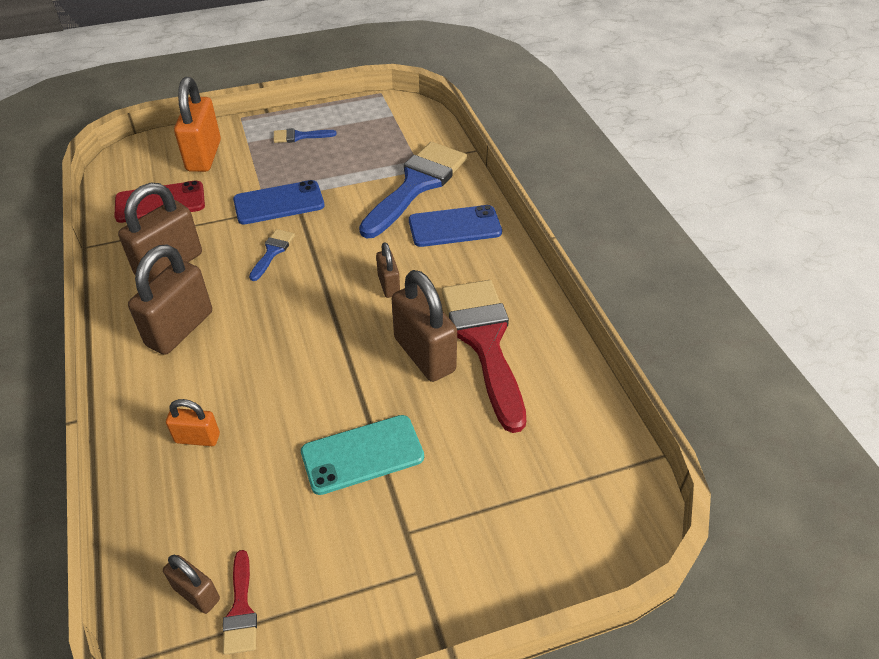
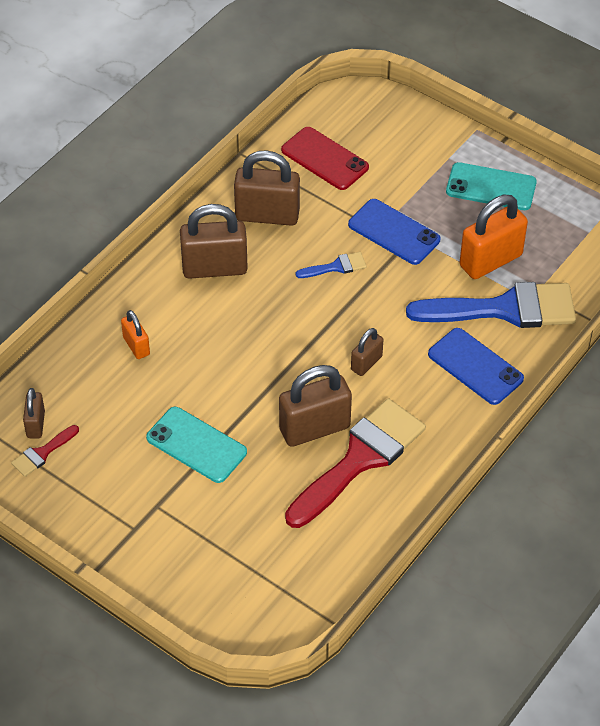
camera: 55 degrees right, 5 degrees up
orange padlock [174,77,221,172] -> orange padlock moved to [460,195,528,279]
blue brush [273,128,337,143] -> turquoise phone [446,162,537,210]
brown padlock [392,270,457,382] -> brown padlock turned 45 degrees clockwise [279,365,352,447]

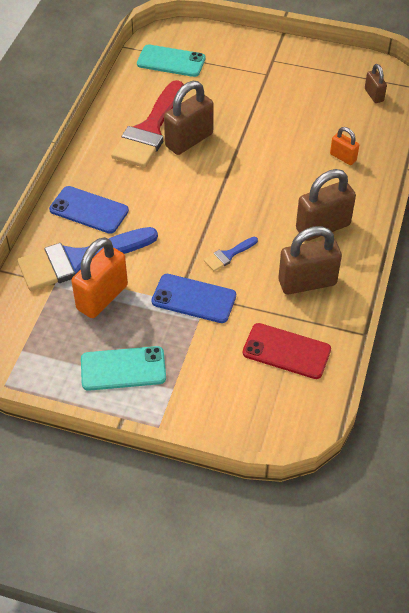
camera: 160 degrees right, 0 degrees up
red brush [11,425,79,477] -> none
turquoise phone [146,407,247,483] -> turquoise phone moved to [137,44,206,77]
brown padlock [351,328,383,376] -> none

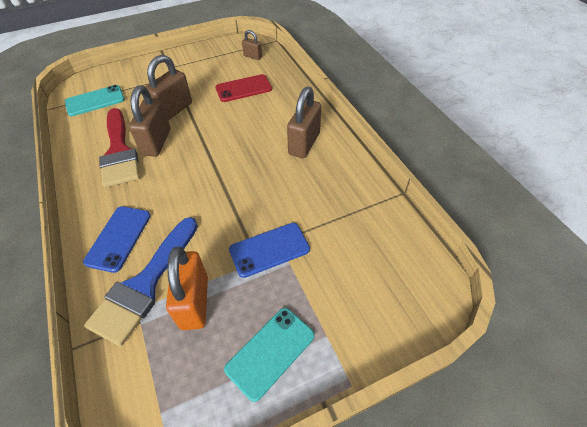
camera: 40 degrees left, 0 degrees up
blue phone [49,186,129,234] -> blue phone turned 60 degrees counterclockwise [83,206,151,273]
blue brush [204,237,258,271] -> none
red phone [243,323,331,379] -> red phone moved to [215,74,272,102]
brown padlock [278,226,342,295] -> brown padlock moved to [145,55,192,121]
orange padlock [330,127,359,165] -> none

